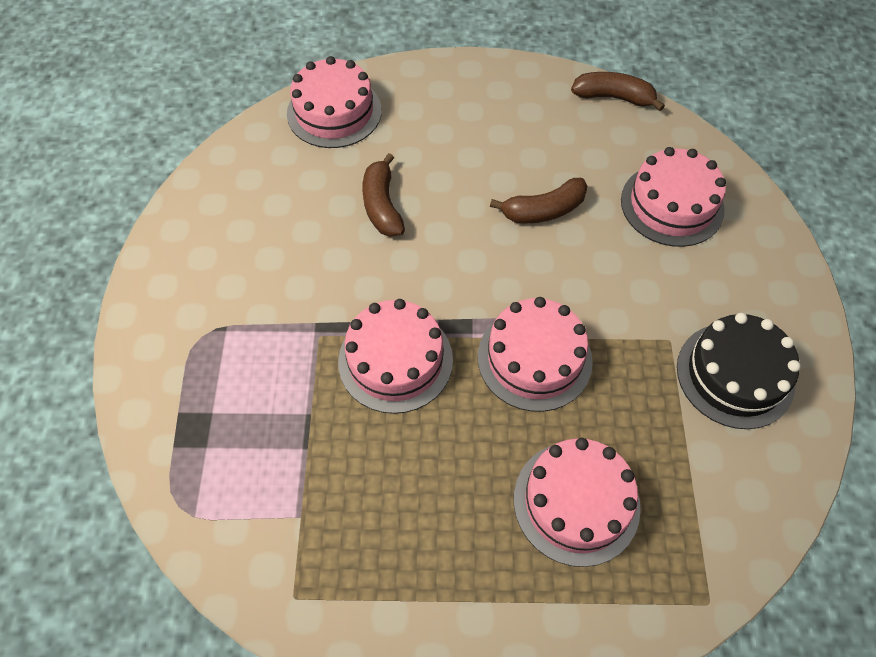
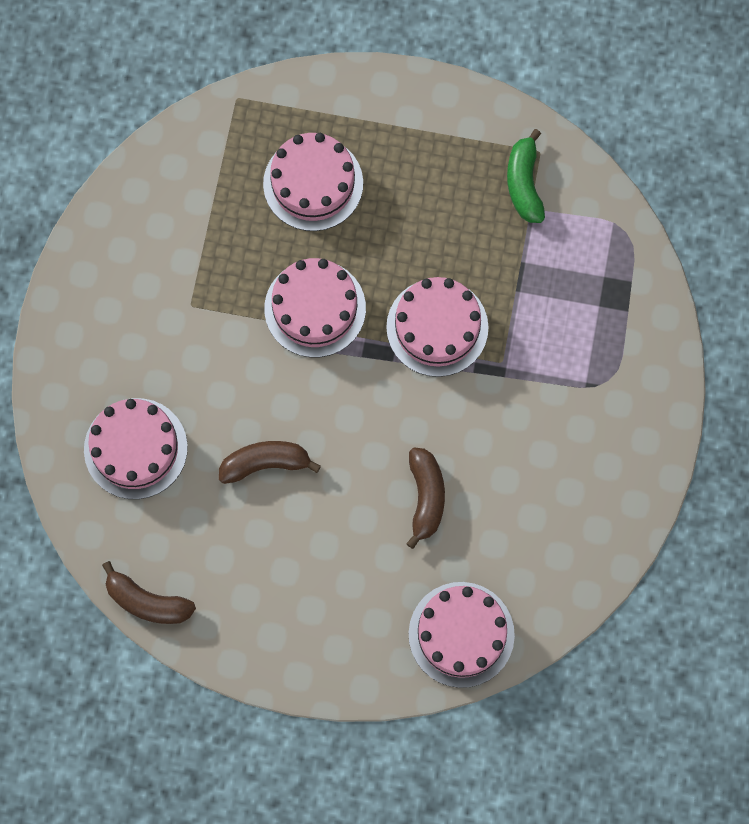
camera: 170 degrees left, 15 degrees up
black cake [677,313,801,429] -> none
none -> green banana [507,129,545,223]

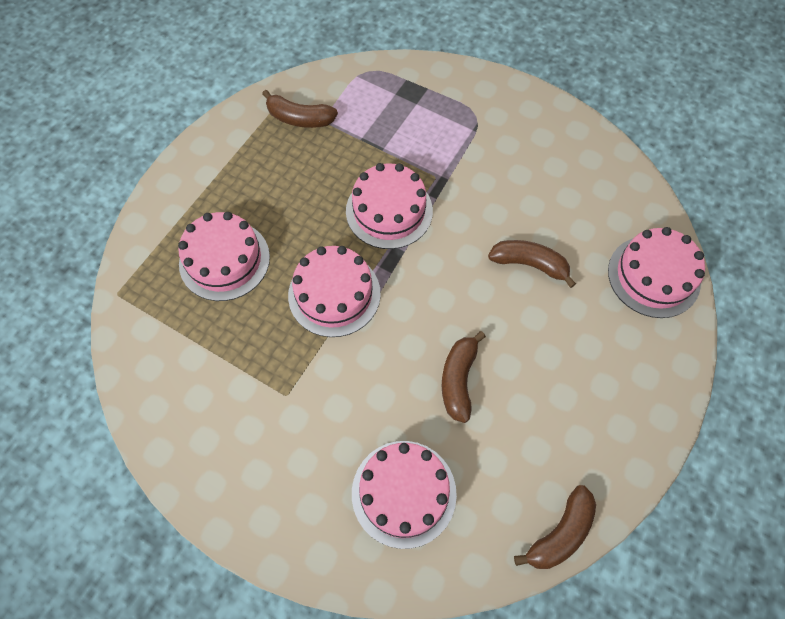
camera: 70 degrees left, 10 degrees down
green banana [507,129,545,223] -> brown banana [262,90,338,128]

